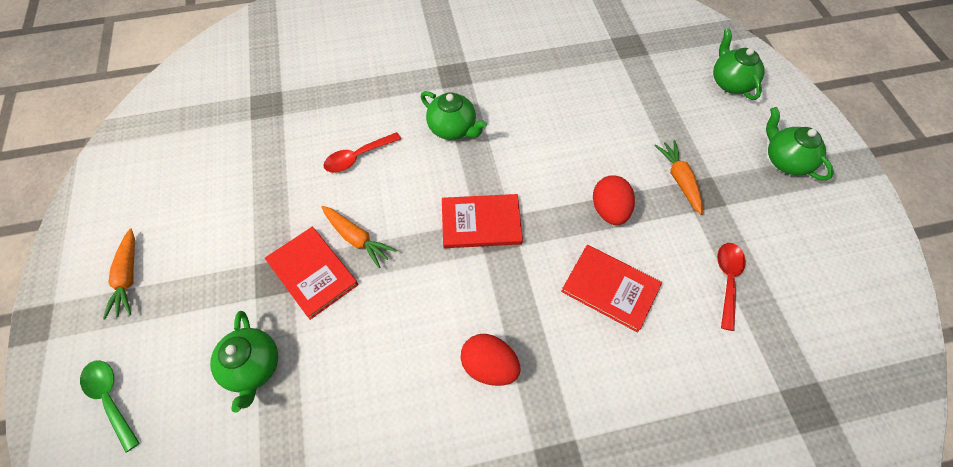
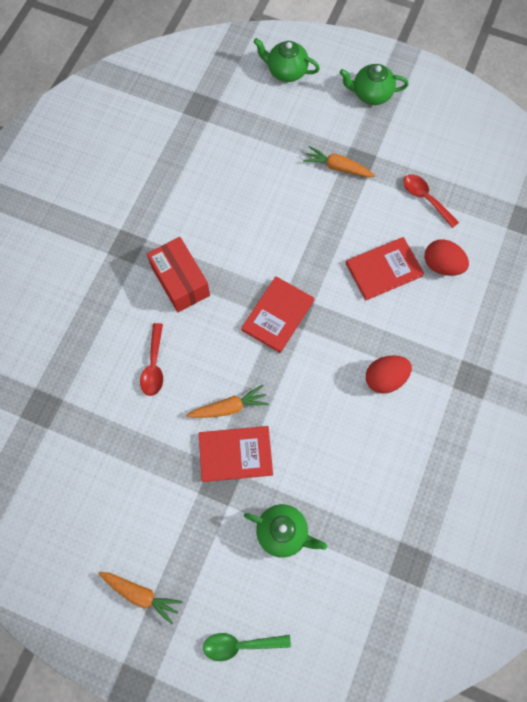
camera: 55 degrees left, 10 degrees up
green teapot [421,91,487,140] -> red box [147,237,210,312]
red egg [593,175,635,225] -> red egg moved to [425,239,469,276]

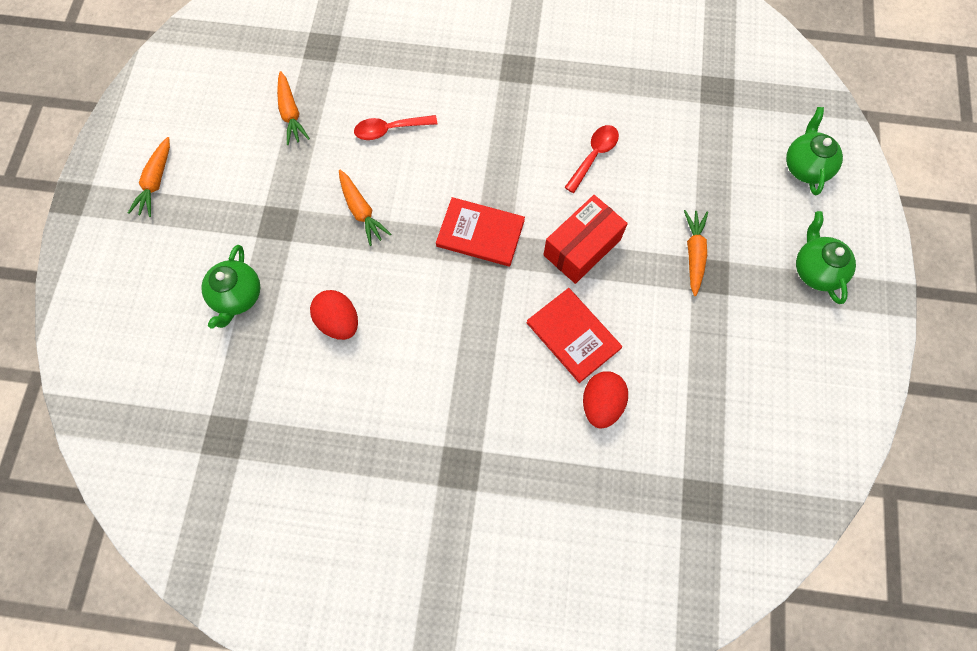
camera: 75 degrees right, 0 degrees up
red box [147,237,210,312] -> red box moved to [543,195,628,284]
red book [199,426,273,482] -> none
green spoon [203,633,291,661] -> none
red egg [366,355,412,394] -> red egg moved to [310,290,358,340]
red spoon [403,174,459,228] -> red spoon moved to [564,125,619,193]
none -> orange carrot [277,71,310,145]

